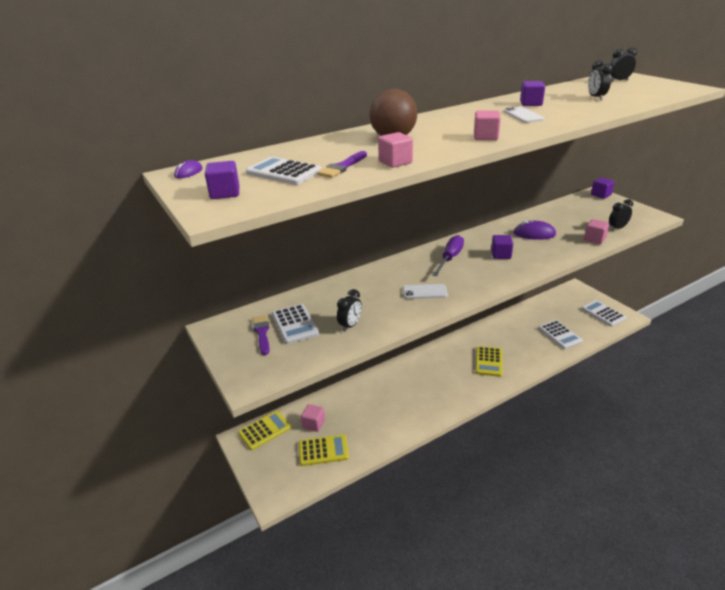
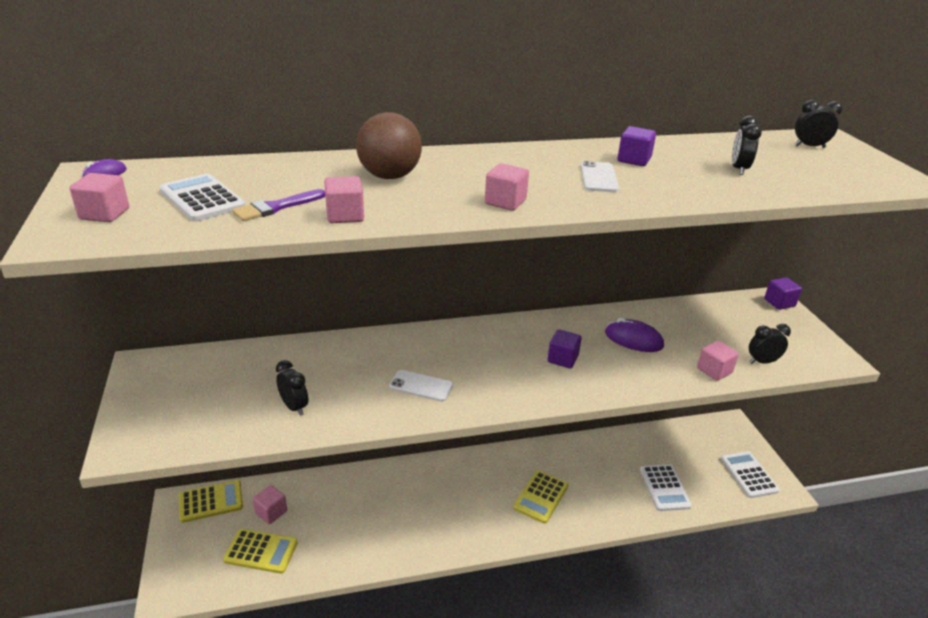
camera: 15 degrees right, 0 degrees up
purple cube [205,161,239,199] -> pink cube [70,173,129,222]
purple brush [252,315,269,355] -> none
white calculator [272,304,319,344] -> none
black clock [337,289,362,332] -> black clock turned 90 degrees counterclockwise [276,360,309,416]
purple screwdriver [432,235,464,276] -> none

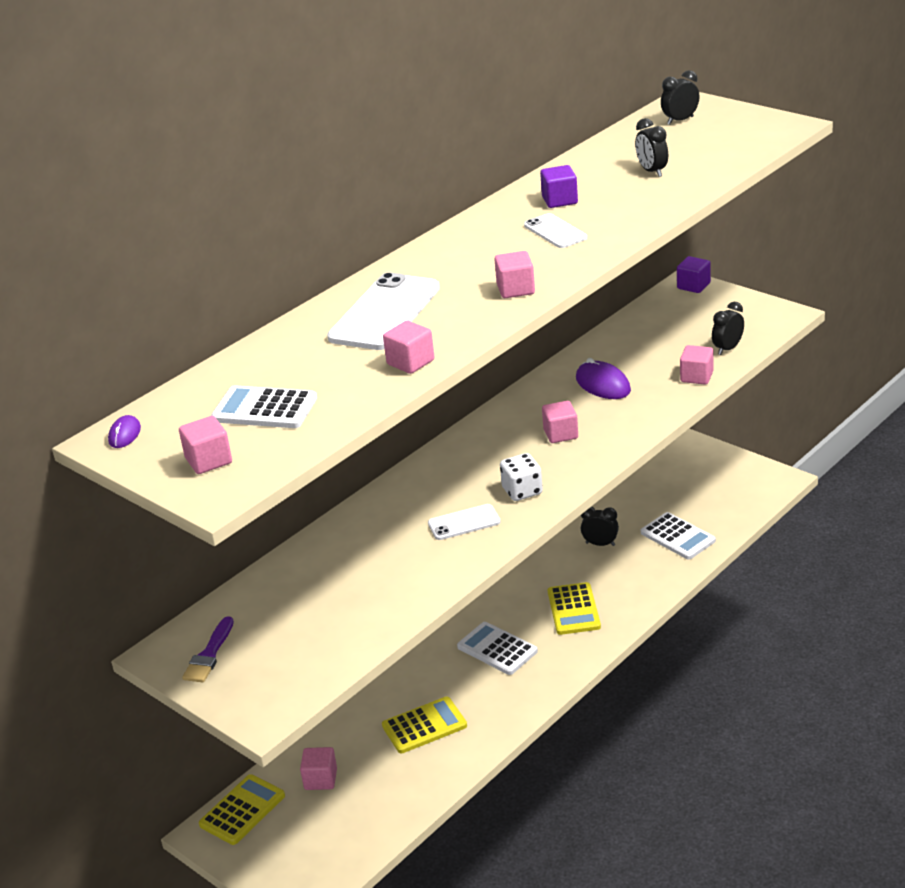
camera: 30 degrees left, 0 degrees up
yellow calculator [223,529,298,574] -> yellow calculator moved to [382,696,467,753]
purple brush [232,189,325,221] -> purple brush moved to [182,616,234,683]
black clock [276,360,309,416] -> black clock moved to [581,506,619,546]
brown ball [356,112,422,179] -> white phone [327,273,440,350]
purple cube [548,329,582,369] -> pink cube [542,401,578,443]
purple mouse [605,318,664,352] -> purple mouse turned 60 degrees clockwise [576,358,631,399]
white calculator [721,451,780,498] -> white calculator moved to [457,622,538,675]
none -> white dice [500,453,543,501]

